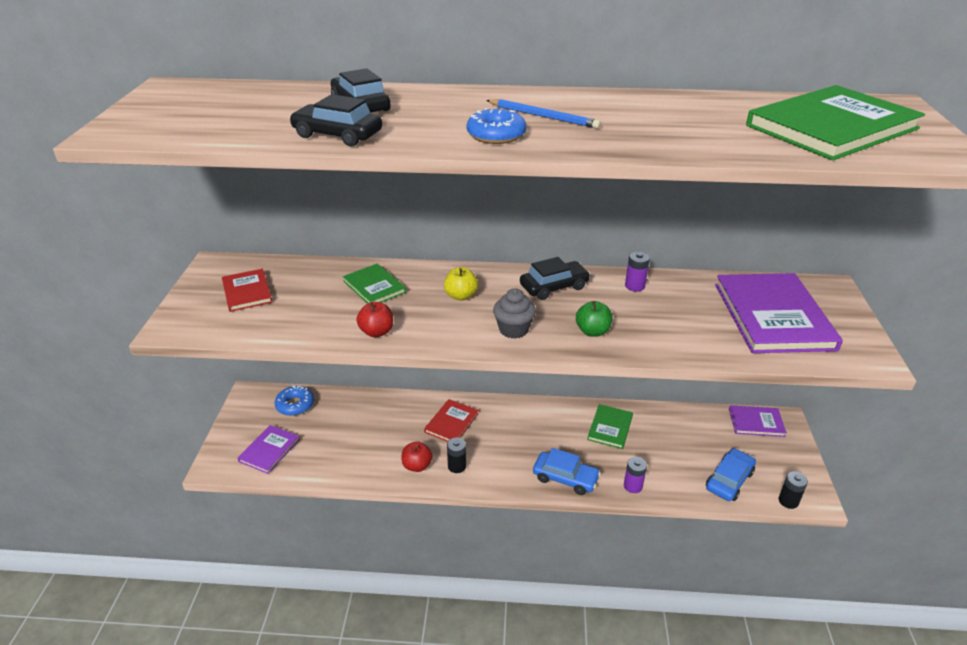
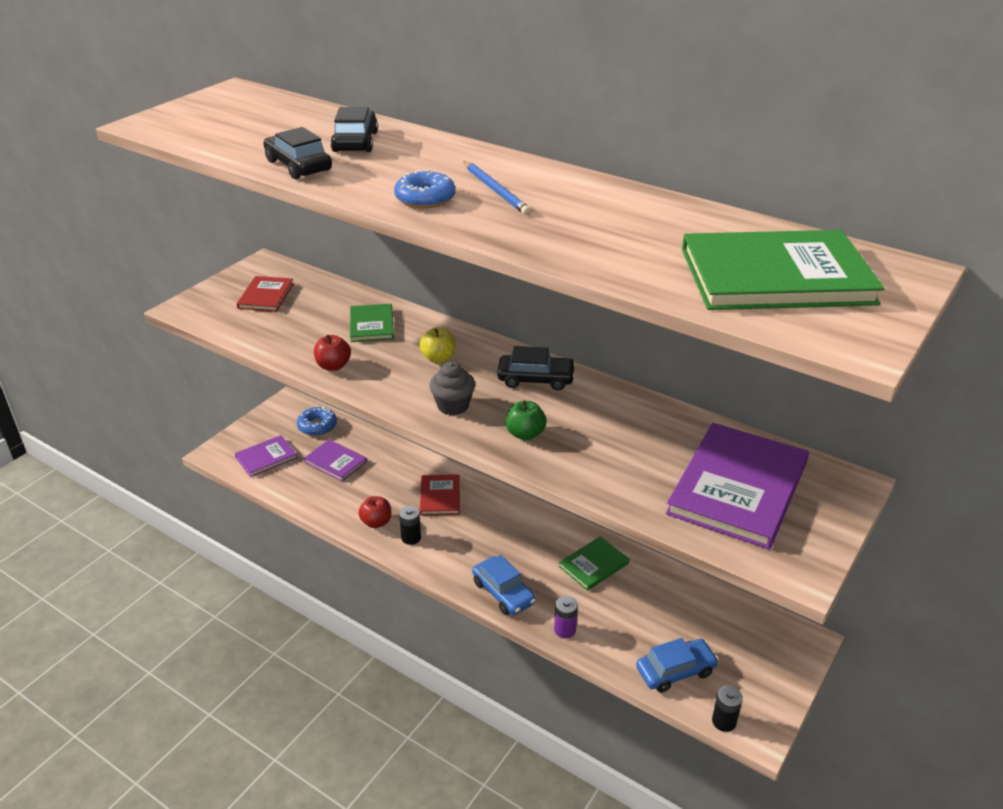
camera: 30 degrees right, 0 degrees up
red book [424,399,479,442] -> red book turned 60 degrees counterclockwise [420,474,460,516]
purple battery [625,252,650,292] -> none
purple book [729,405,787,437] -> purple book moved to [304,439,367,482]

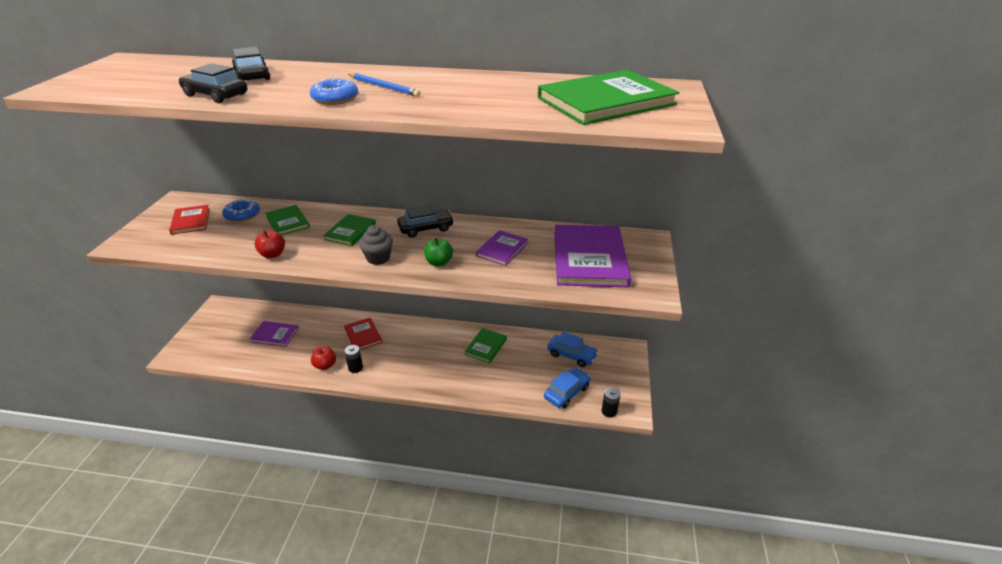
camera: 25 degrees left, 0 degrees up
purple book [235,435,297,477] -> purple book moved to [476,230,528,266]
blue donut [297,406,337,436] -> blue donut moved to [222,199,260,222]
yellow apple [420,327,456,363] -> green book [323,214,376,246]
blue car [472,555,536,615] -> blue car moved to [547,332,598,367]
purple battery [554,596,578,638] -> none

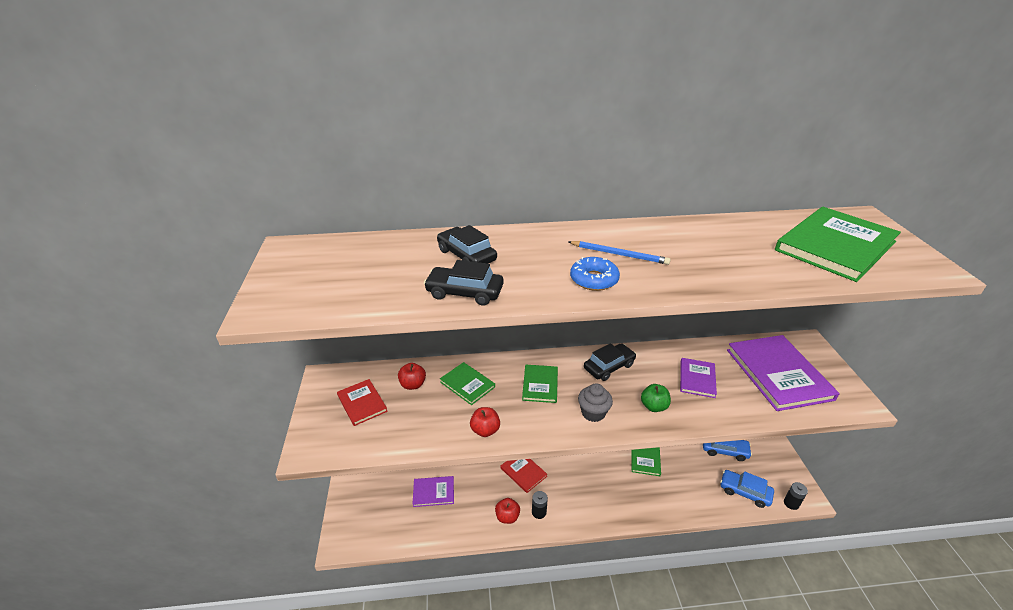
camera: 15 degrees left, 0 degrees up
blue donut [222,199,260,222] -> red apple [398,363,426,390]
blue car [544,367,591,408] -> blue car turned 90 degrees counterclockwise [720,470,774,508]

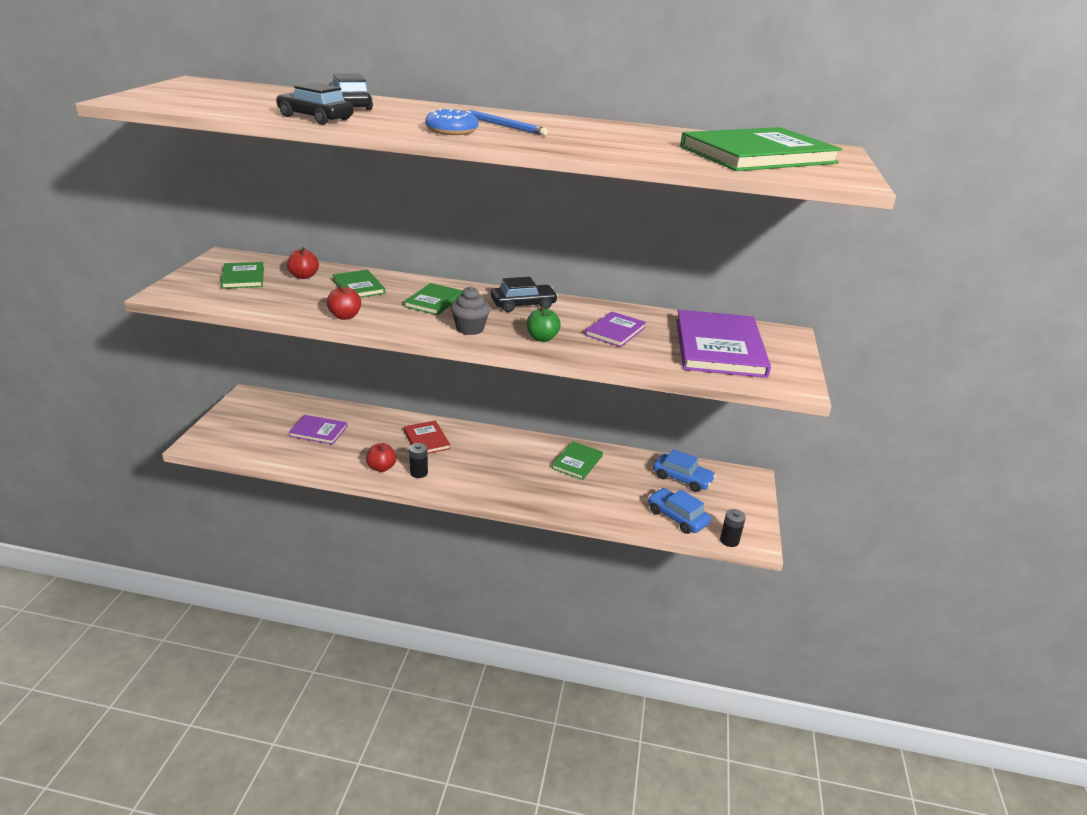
camera: 15 degrees right, 5 degrees down
red book [337,379,388,426] -> green book [221,262,264,289]

